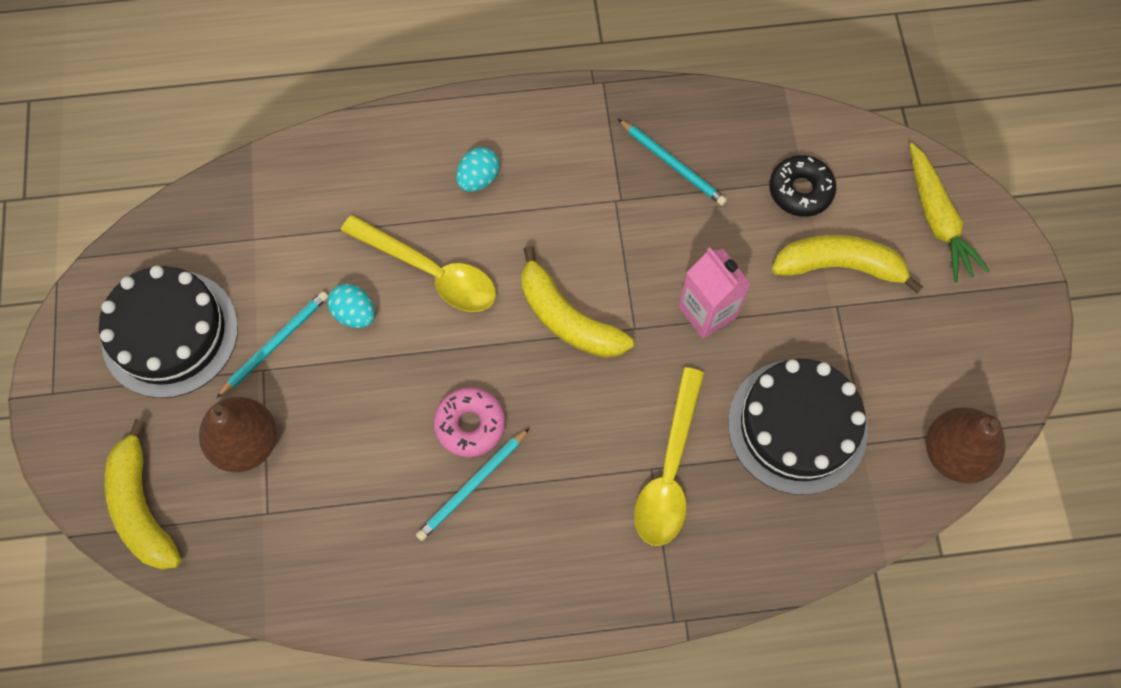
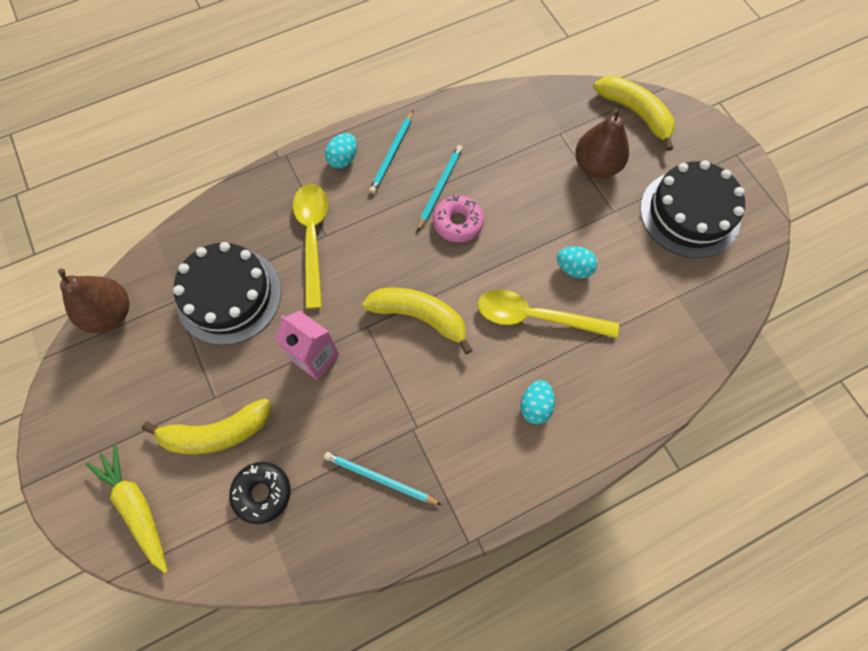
camera: 160 degrees right, 0 degrees up
turquoise pencil [216,291,328,398] -> turquoise pencil moved to [369,111,413,194]
none -> turquoise egg [325,133,357,168]

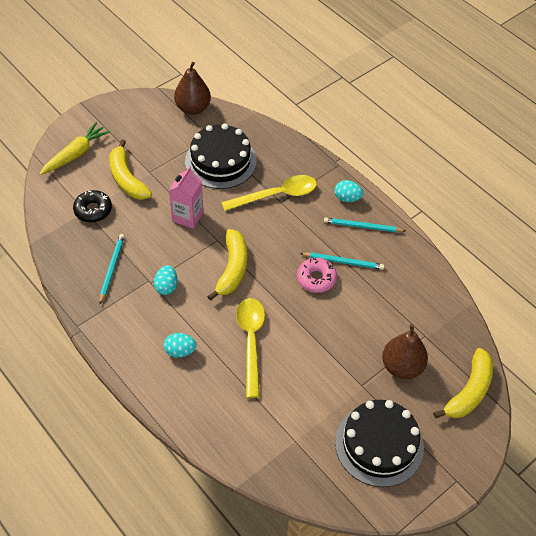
camera: 75 degrees right, 15 degrees down
turquoise egg [557,246,597,279] -> turquoise egg moved to [154,265,178,295]

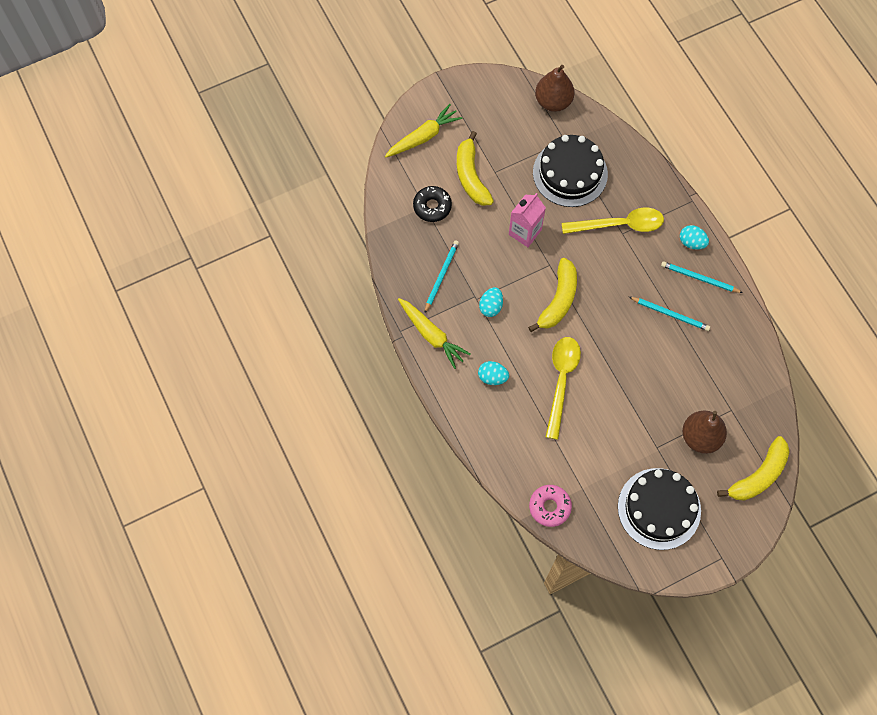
camera: 15 degrees right, 15 degrees up
pink donut [297,258,337,293] -> pink donut moved to [529,485,572,527]
none -> yellow carrot [398,298,471,369]

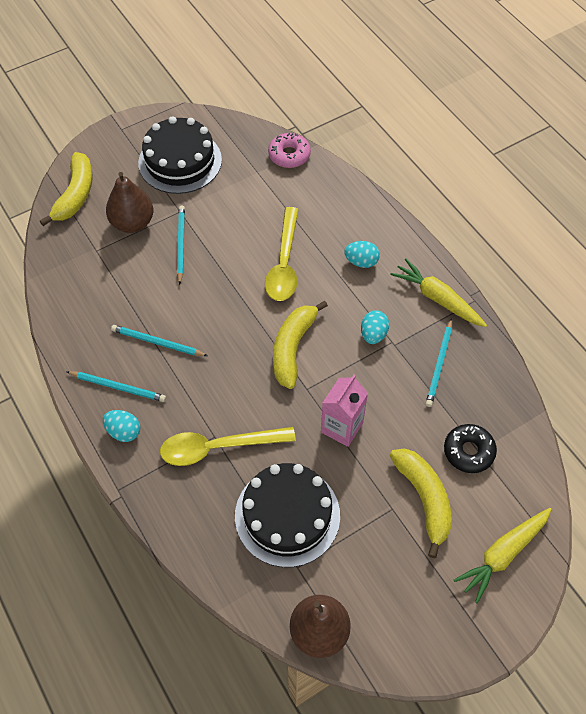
camera: 175 degrees right, 10 degrees down
yellow banana [717,436,789,500] -> yellow banana turned 150 degrees clockwise [40,152,93,226]
none -> turquoise pencil [177,205,185,285]

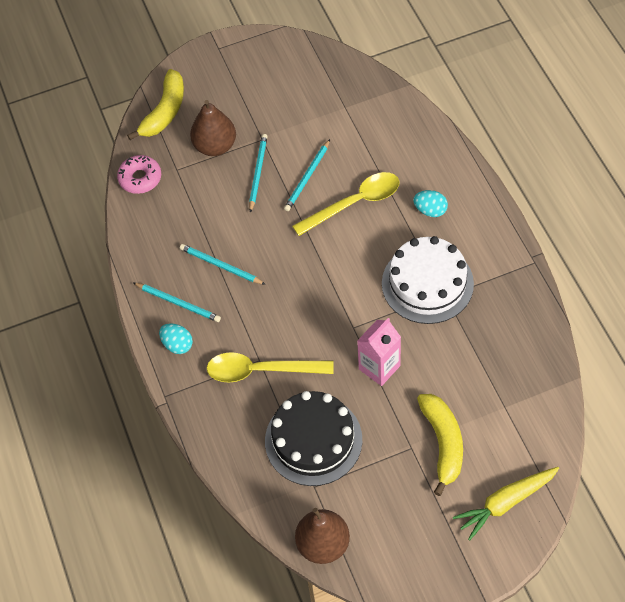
camera: 15 degrees right, 0 degrees up
black cake [138,116,222,194] -> none
yellow spoon [265,207,299,301] -> yellow spoon turned 135 degrees counterclockwise [292,172,400,236]
pink donut [268,133,311,168] -> pink donut moved to [117,155,161,194]
yellow banana [273,301,328,389] -> none
turquoise egg [361,310,389,344] -> white cake [382,236,474,324]
yellow carrot [390,258,487,327] -> none
turquoise pencil [426,318,452,407] -> turquoise pencil moved to [284,139,330,211]
black donut [444,424,497,473] -> none

